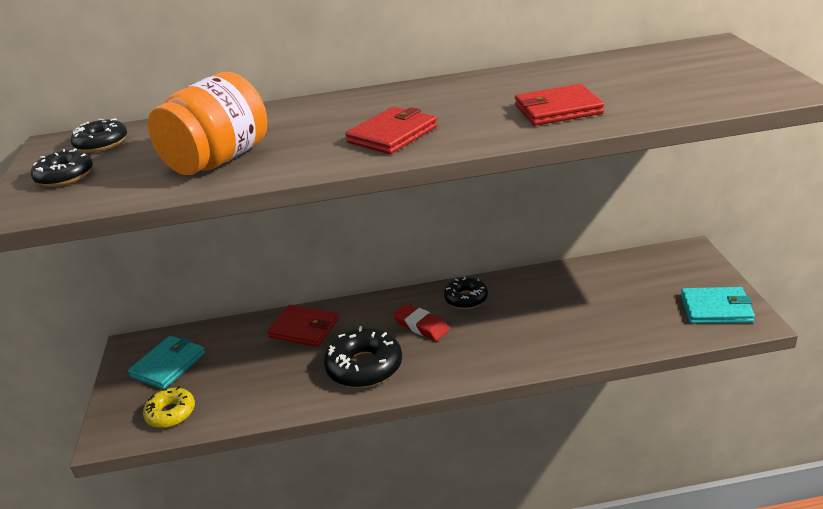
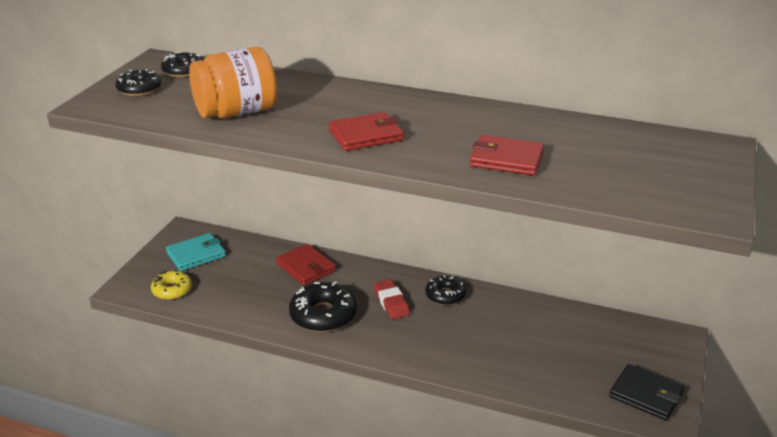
camera: 25 degrees right, 0 degrees up
turquoise wallet [681,287,755,324] -> black wallet [609,364,685,420]

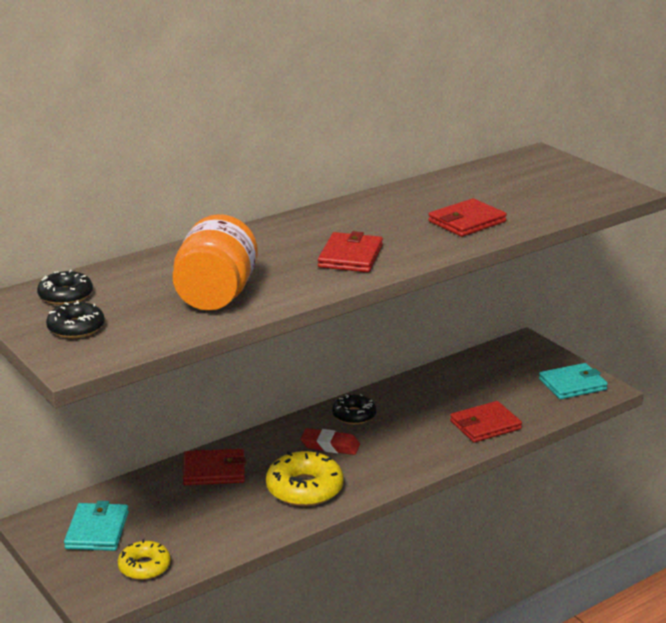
camera: 55 degrees left, 5 degrees down
black donut [289,281,357,332] -> yellow donut [266,451,344,506]
black wallet [609,364,685,420] -> turquoise wallet [539,363,608,399]
none -> red wallet [450,401,522,442]

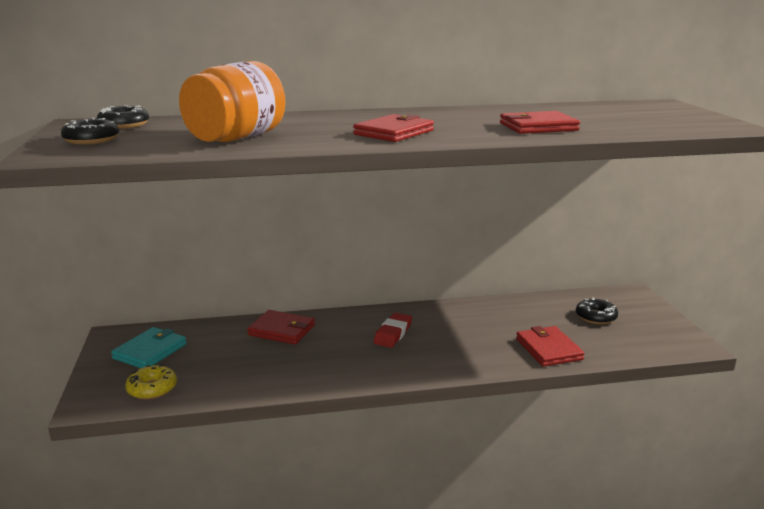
camera: 25 degrees right, 5 degrees down
yellow donut [266,451,344,506] -> none
red eraser [300,428,360,455] -> red eraser turned 75 degrees clockwise [373,313,412,348]
black donut [332,394,376,424] -> black donut moved to [576,298,618,324]
red wallet [450,401,522,442] -> red wallet turned 75 degrees clockwise [516,326,585,367]
turquoise wallet [539,363,608,399] -> none

